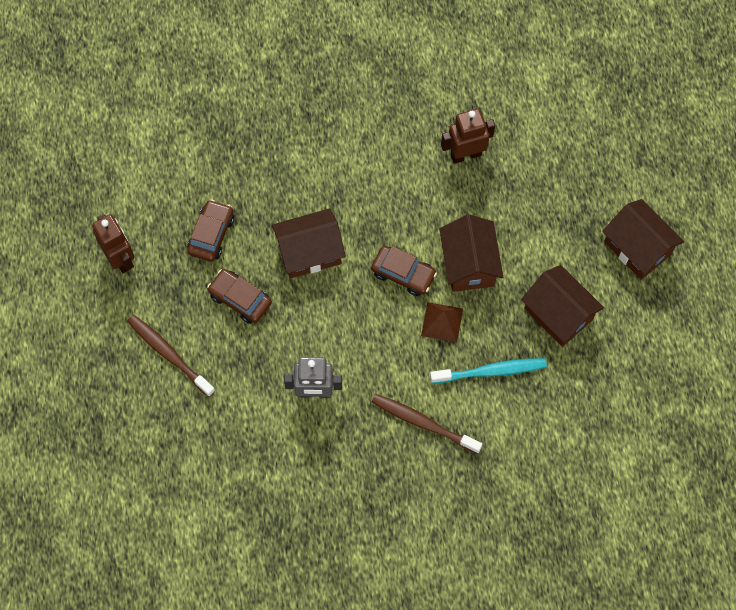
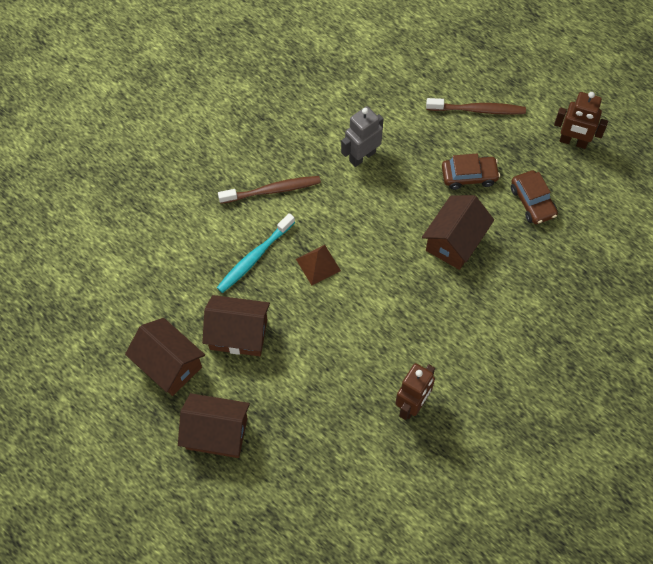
camera: 140 degrees right, 5 degrees down
brown car [371,246,437,296] -> none
brown house [439,214,503,292] -> brown house moved to [125,318,205,396]

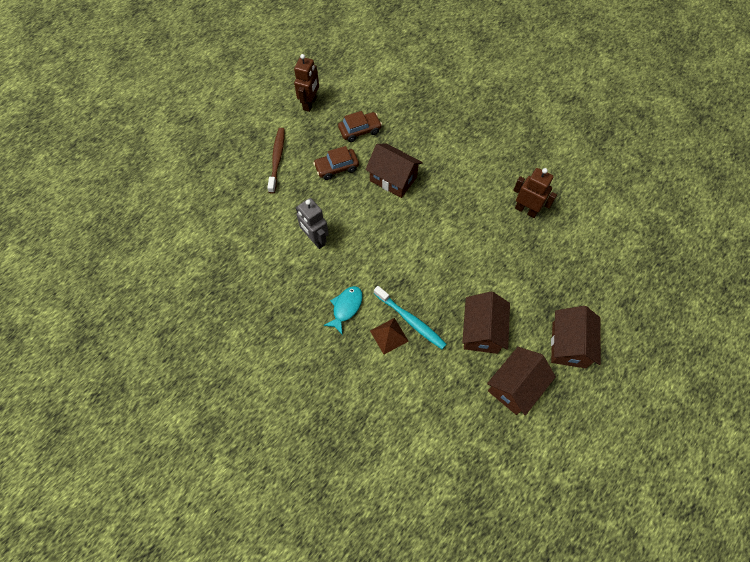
camera: 90 degrees left, 0 degrees up
brown toothbrush [218,176,321,204] -> turquoise fish [323,286,363,335]
brown pyramid [296,245,341,285] -> brown pyramid moved to [370,318,409,354]
brown car [442,154,500,190] -> brown car turned 105 degrees counterclockwise [313,146,359,180]

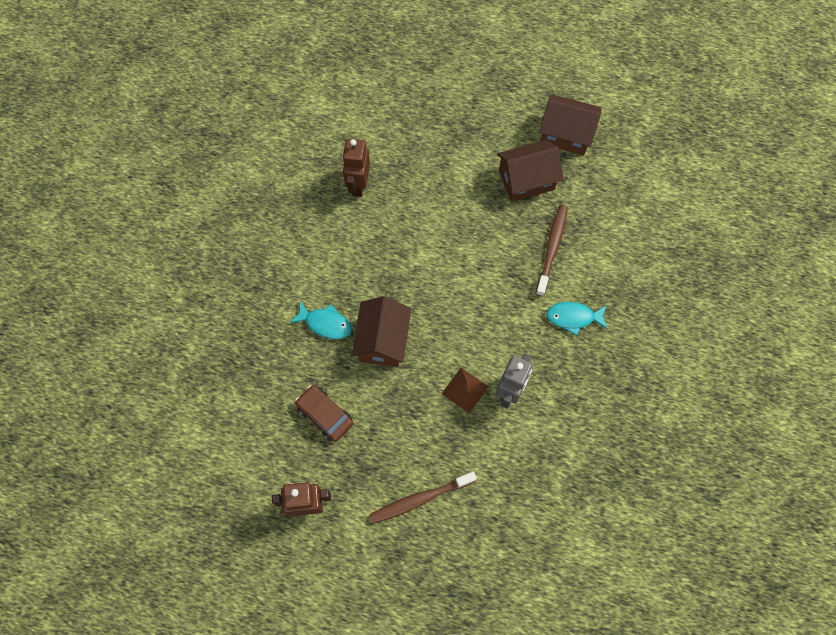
camera: 115 degrees left, 5 degrees up
brown car [313,146,359,180] -> none
brown pyramid [370,318,409,354] -> brown pyramid moved to [442,368,489,413]
turquoise toothbrush [374,286,447,349] -> brown toothbrush [536,205,568,297]
brown house [551,306,601,368] -> none
none -> turquoise fish [290,301,352,339]

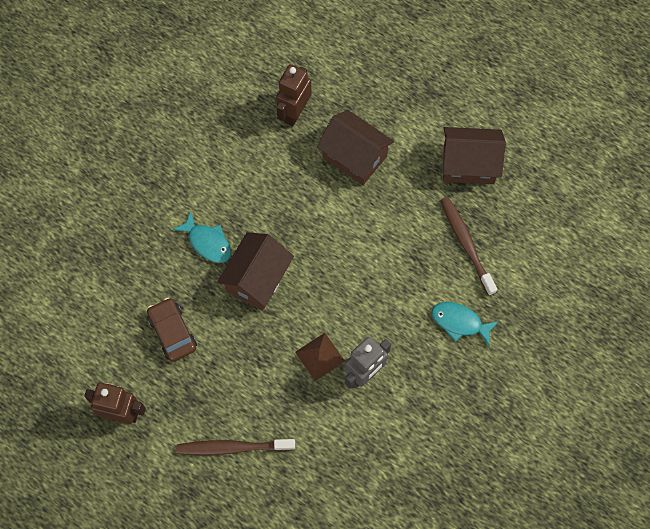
camera: 20 degrees right, 0 degrees up
brown toothbrush [536,205,568,297] -> brown toothbrush turned 60 degrees counterclockwise [440,197,498,296]
brown house [539,94,602,155] -> brown house moved to [317,110,394,185]

